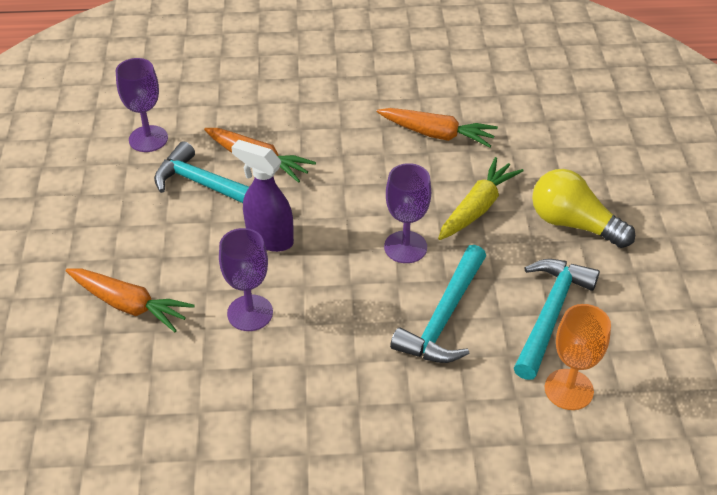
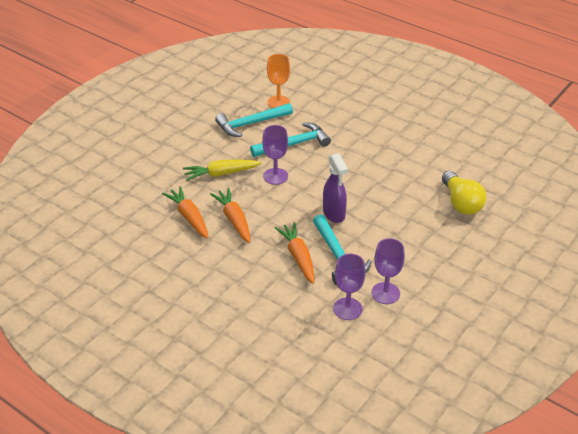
camera: 140 degrees left, 5 degrees down
orange carrot [66,268,195,332] -> orange carrot moved to [210,188,250,243]
purple goblet [219,228,273,331] -> purple goblet moved to [371,238,405,304]
yellow light bulb [532,169,635,248] -> yellow light bulb moved to [442,171,487,215]

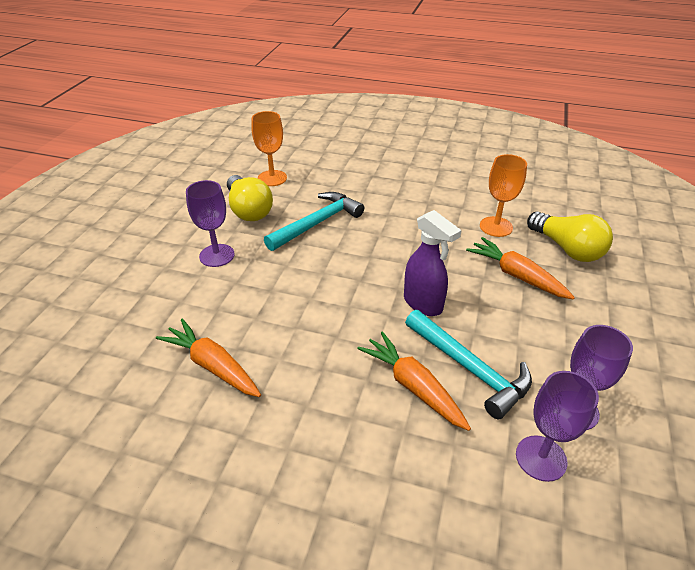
camera: 20 degrees left, 0 degrees up
yellow carrot [183,159,262,181] -> none
orange carrot [210,188,250,243] -> orange carrot moved to [466,237,575,299]
turquoise hammer [215,103,293,137] -> yellow light bulb [227,175,273,221]
purple goblet [262,125,288,185] -> purple goblet moved to [186,180,235,267]
none -> orange goblet [480,154,527,237]

